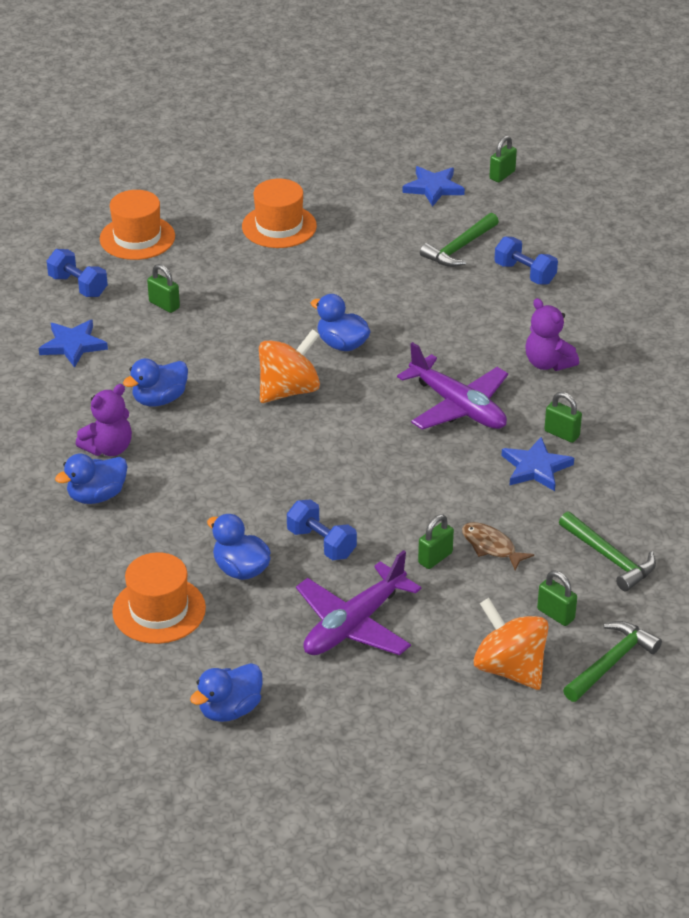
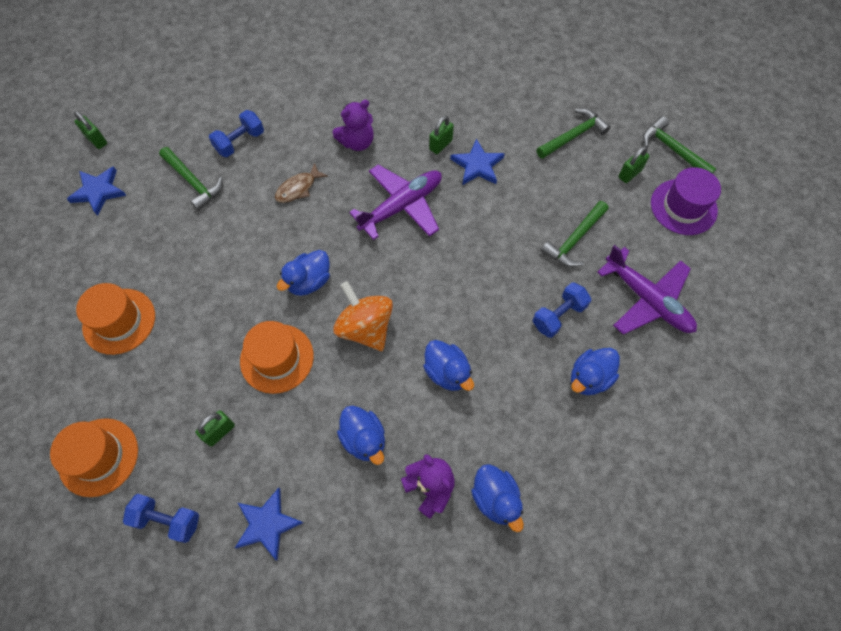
camera: 85 degrees left, 25 degrees up
blue dumbbell [47,249,108,297] -> blue dumbbell turned 60 degrees clockwise [123,494,199,543]
orange hat [112,552,206,644] -> orange hat moved to [240,321,314,394]
blue duck [190,663,262,722] -> blue duck moved to [423,340,474,391]
green padlock [418,514,454,569] -> green hammer [541,201,609,267]
brown fish [462,522,534,571] -> brown fish moved to [275,163,328,203]
orange spinning top [474,598,549,690] -> purple hat [651,167,721,235]

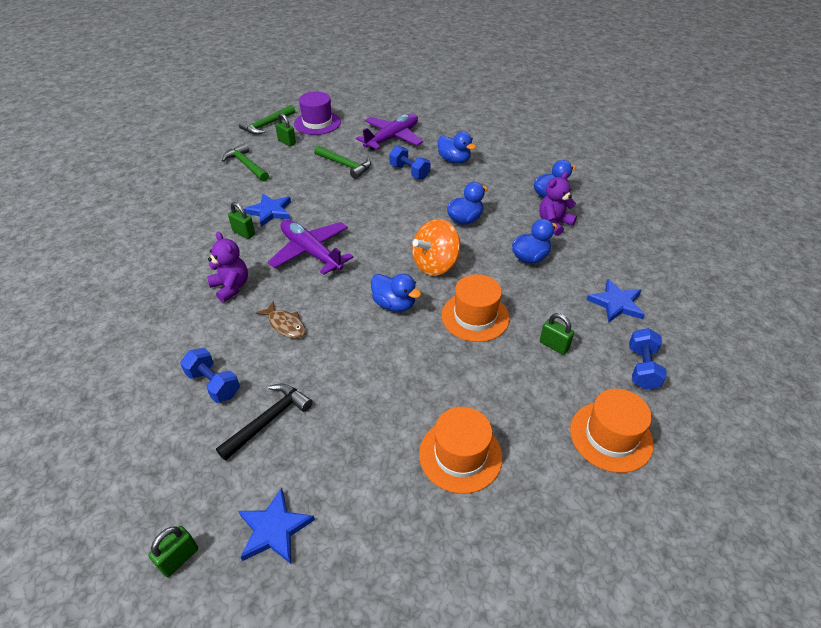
camera: 95 degrees left, 20 degrees down
green hammer [159,147,223,211] -> black hammer [216,384,313,461]

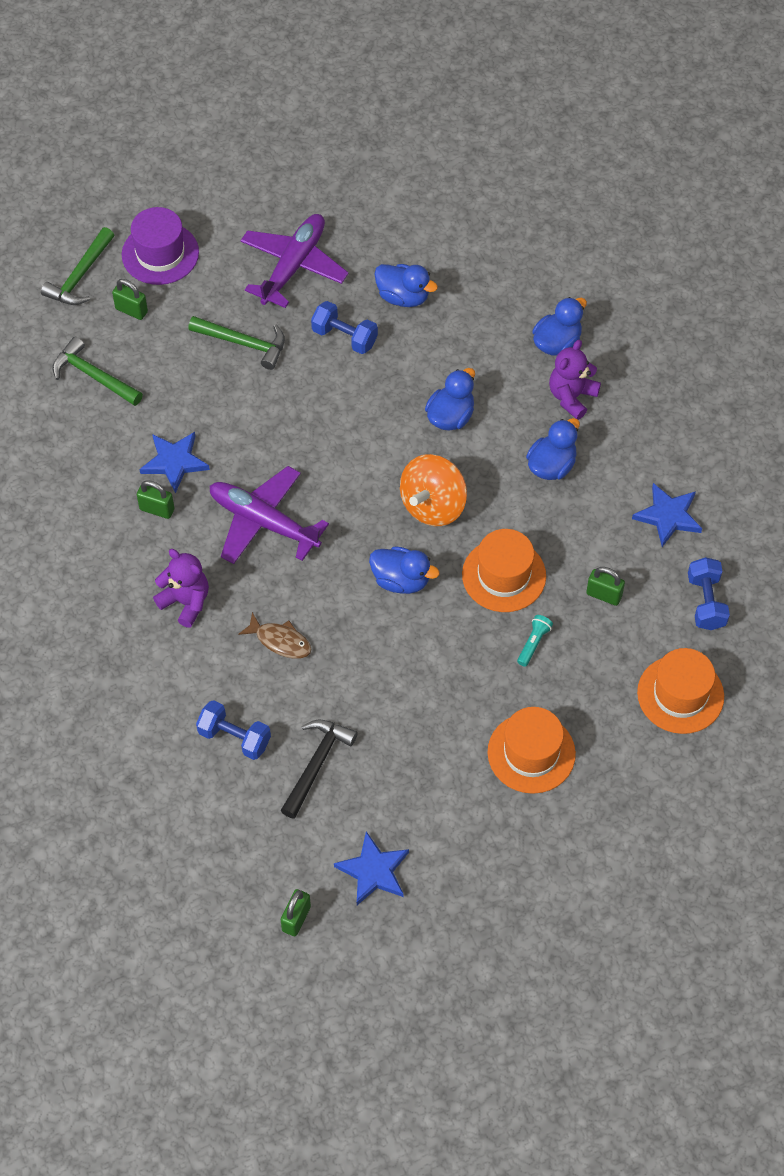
camera: 15 degrees left, 15 degrees up
none -> turquoise flashlight [517,615,553,667]

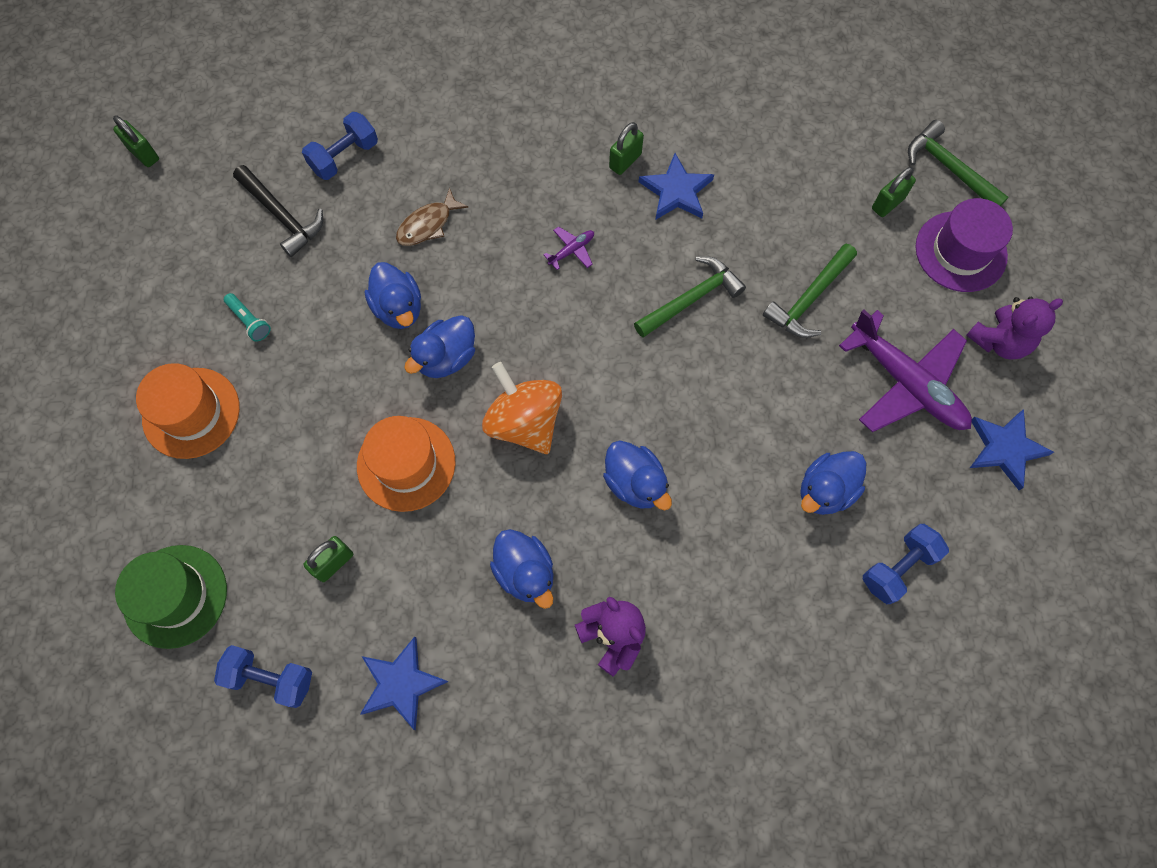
camera: 110 degrees right, 10 degrees up
green hammer [53,337,143,406] -> green hammer moved to [634,256,746,337]
purple teddy bear [153,549,209,628] -> purple teddy bear moved to [966,297,1063,360]
purple plane [209,466,329,564] -> purple plane [544,226,594,270], size x0.40
blue dumbbell [311,301,378,354] -> blue dumbbell moved to [863,524,949,604]
blue star [334,831,409,905] -> blue star moved to [970,409,1054,490]
turquoise flashlight [517,615,553,667] -> turquoise flashlight moved to [224,293,271,342]
blue duck [532,297,587,356] -> blue duck moved to [365,262,421,329]
orange hat [637,648,724,734] -> green hat [115,545,227,649]

